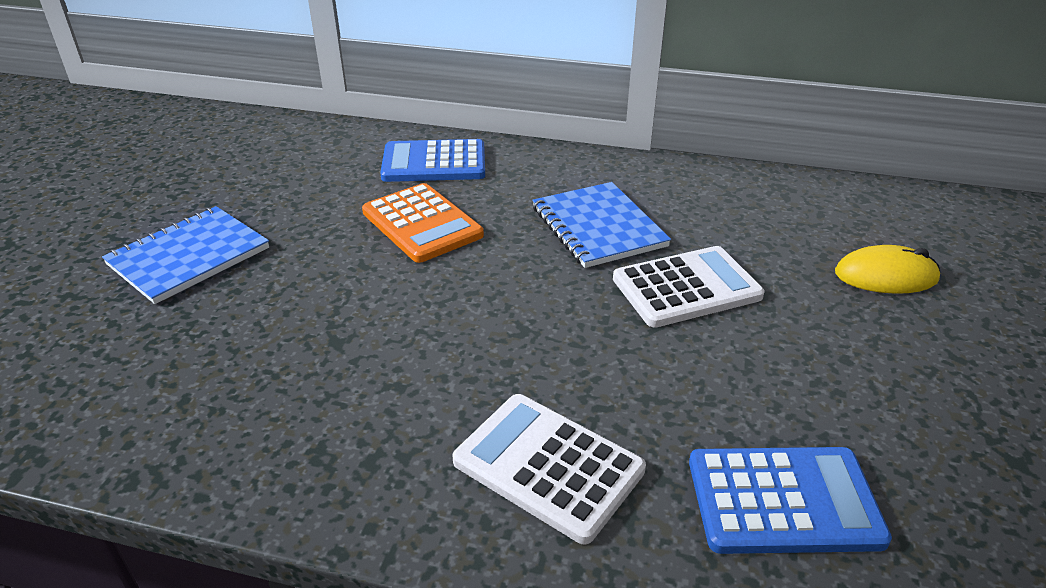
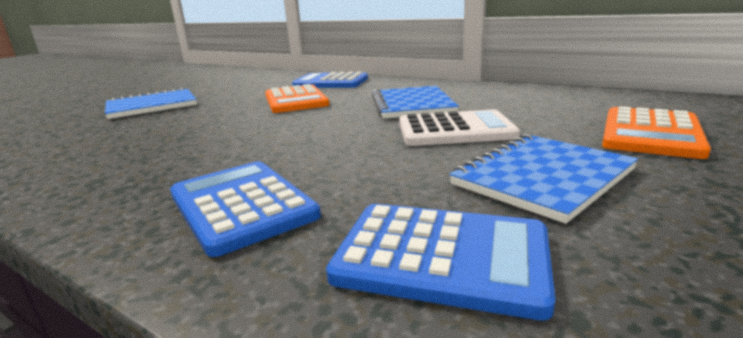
camera: 20 degrees right, 15 degrees down
white calculator [453,394,646,544] -> blue calculator [170,161,321,257]
yellow mouse [835,245,940,294] -> orange calculator [602,106,711,159]
none -> blue notebook [449,134,638,224]

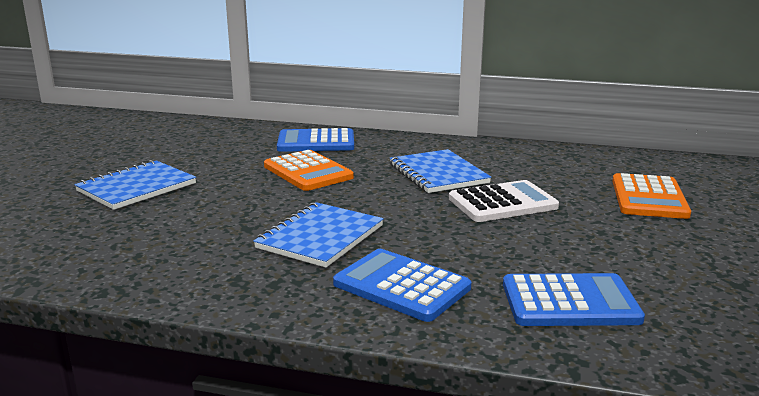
camera: 20 degrees left, 0 degrees up
blue notebook [449,134,638,224] -> blue notebook moved to [253,202,384,268]

